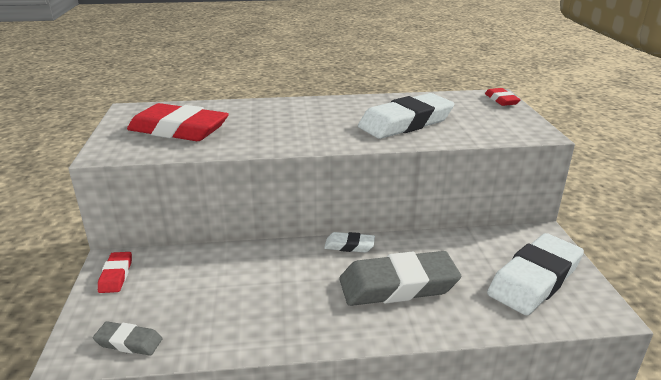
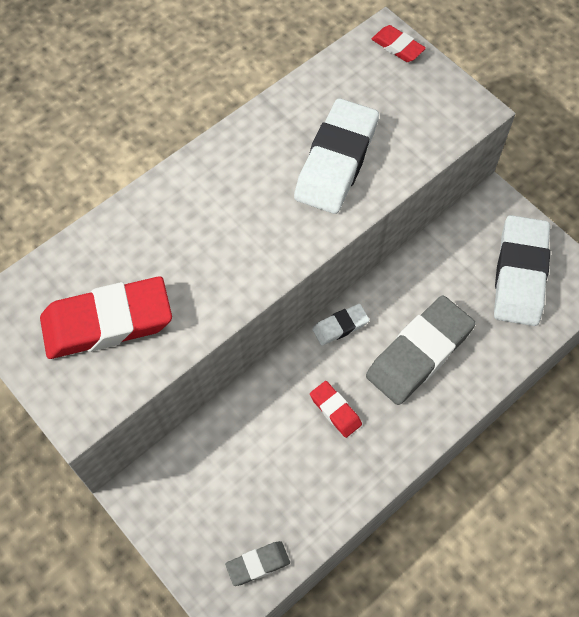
camera: 35 degrees left, 35 degrees up
red eraser [98,252,132,293] -> red eraser moved to [310,381,362,438]

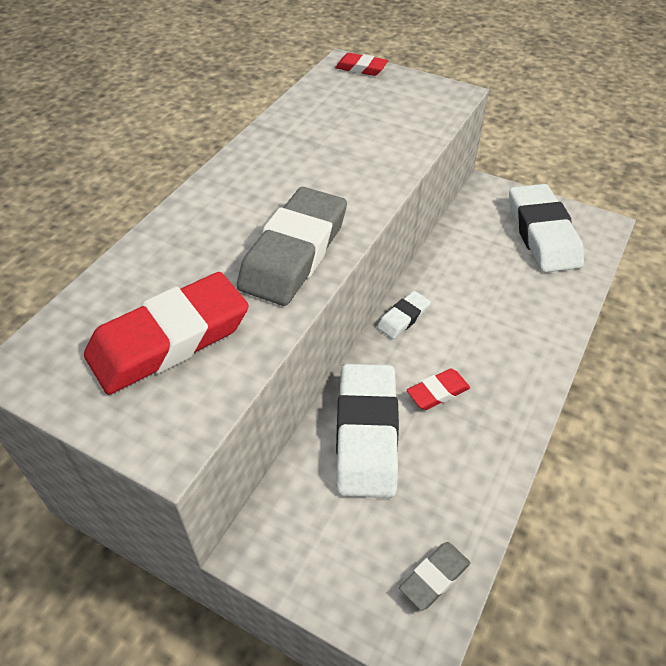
camera: 20 degrees left, 15 degrees down
white eraser [294,98,379,214] -> white eraser moved to [336,364,399,498]
red eraser [310,381,362,438] -> red eraser turned 60 degrees counterclockwise [407,368,470,410]
grey eraser [366,295,476,405] -> grey eraser moved to [237,187,347,306]

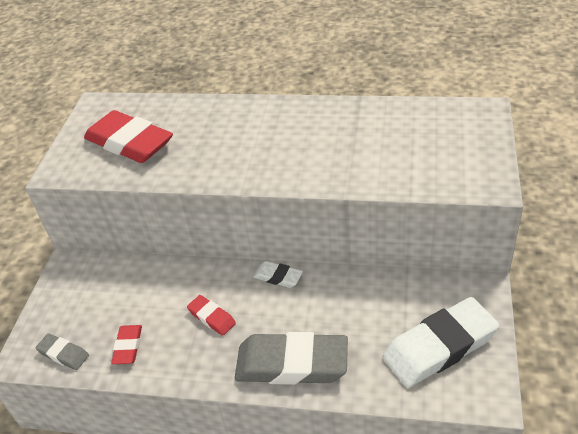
camera: 75 degrees right, 5 degrees down
grey eraser [237,187,347,306] -> grey eraser moved to [235,332,348,385]
red eraser [335,53,388,76] -> red eraser moved to [111,325,142,364]
white eraser [336,364,399,498] -> none

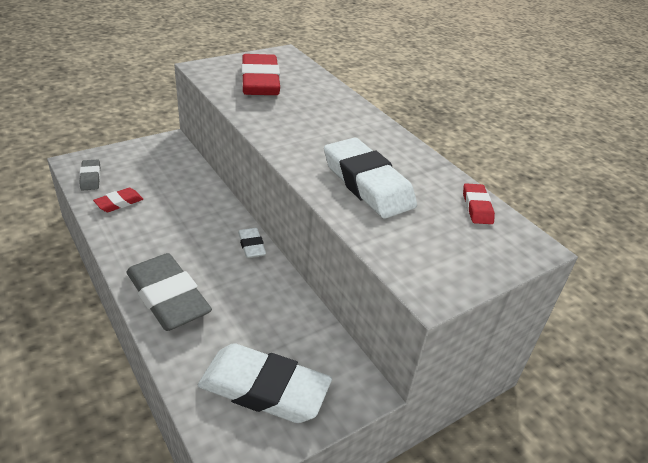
camera: 40 degrees right, 5 degrees down
red eraser [187,295,236,336] -> red eraser moved to [463,183,495,224]
none -> white eraser [324,138,417,219]

